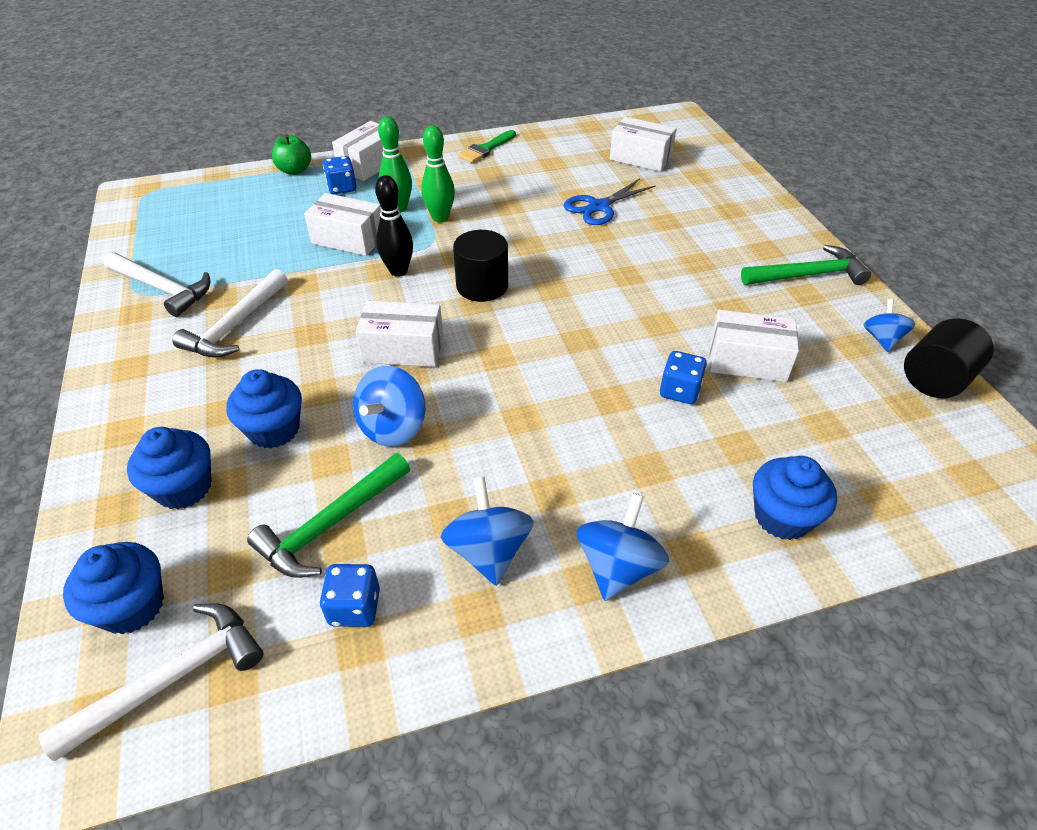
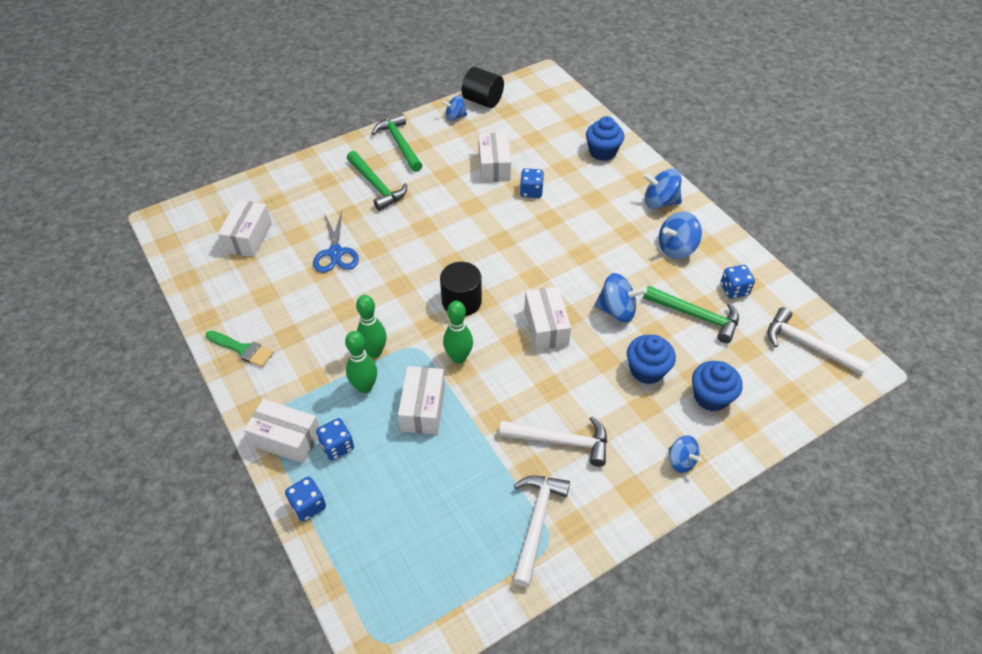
camera: 105 degrees left, 5 degrees up
blue cupcake [63,542,164,634] -> none
green apple [272,134,311,175] -> blue dice [285,477,326,522]
black bowling pin [375,175,413,277] -> green bowling pin [443,301,473,364]
blue scissors [563,179,656,225] -> blue scissors turned 45 degrees clockwise [313,211,359,273]
none -> green hammer [347,151,407,211]
none -> blue spinning top [668,436,702,473]

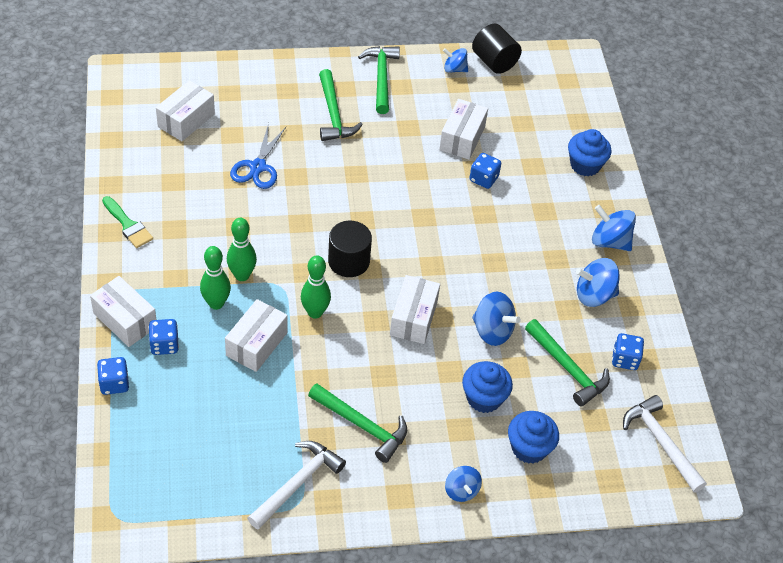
camera: 20 degrees right, 0 degrees up
white hammer [499,416,607,467] -> green hammer [308,384,407,463]

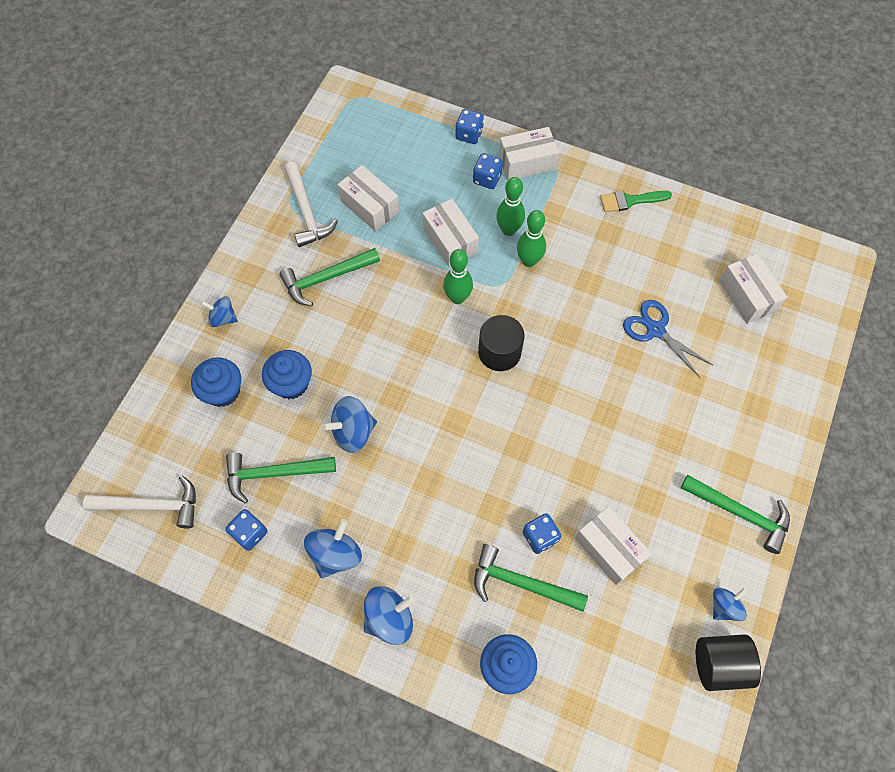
camera: 125 degrees right, 15 degrees up
green hammer [319,69,363,141] -> green hammer moved to [474,544,588,612]
white box [390,275,440,344] -> white box moved to [337,165,399,231]

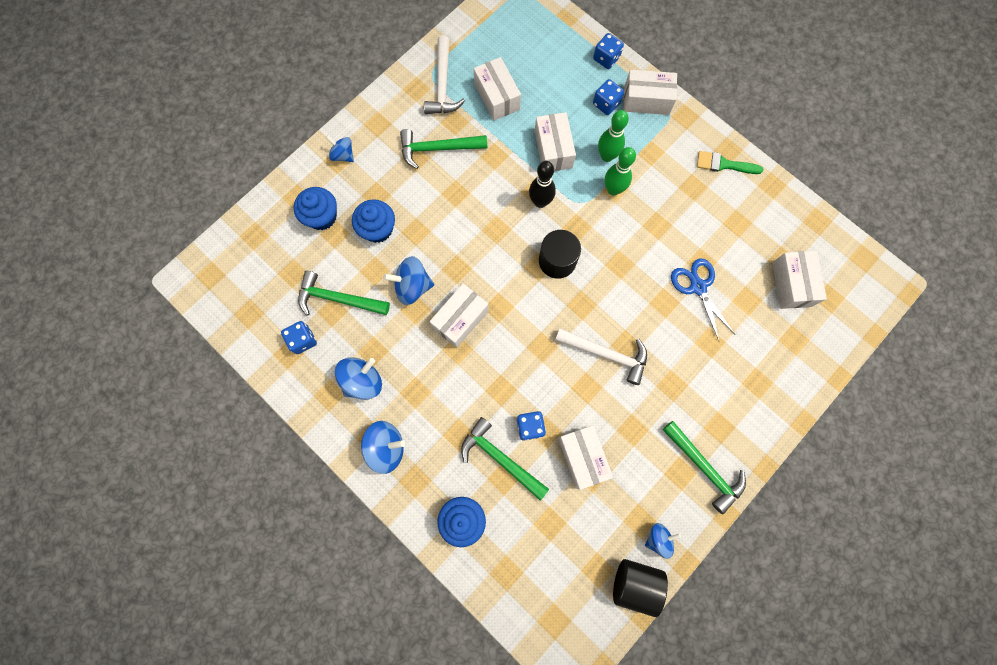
camera: 20 degrees right, 10 degrees up
white hammer [83,475,196,529] -> white hammer moved to [555,328,647,385]
green bowling pin [443,249,473,304] -> black bowling pin [529,161,556,208]
none -> white box [429,284,489,348]

